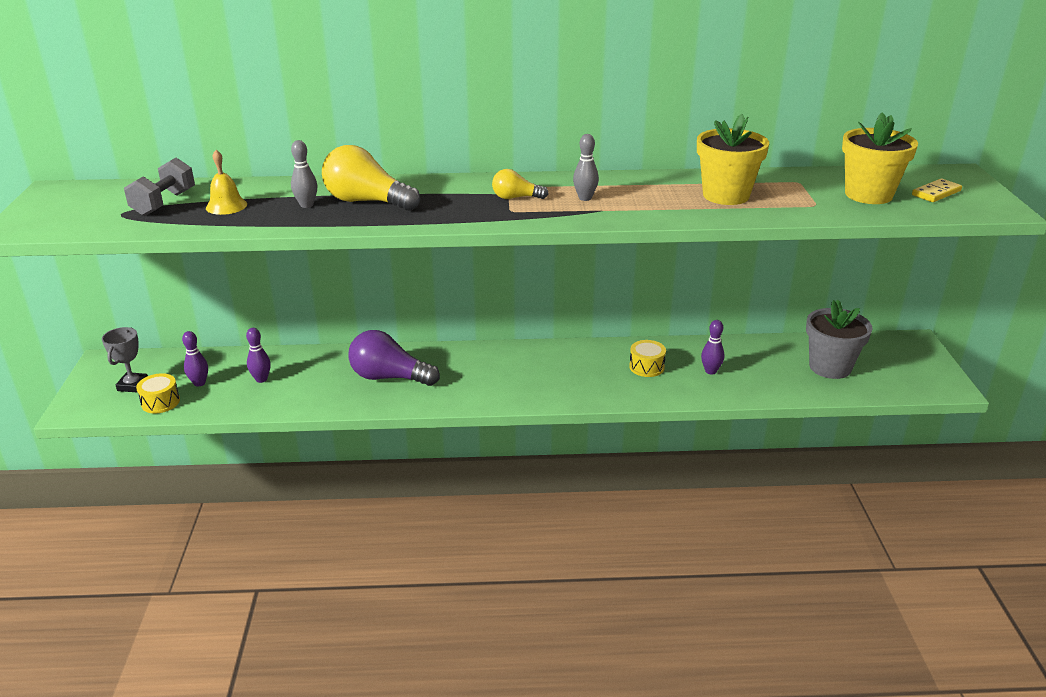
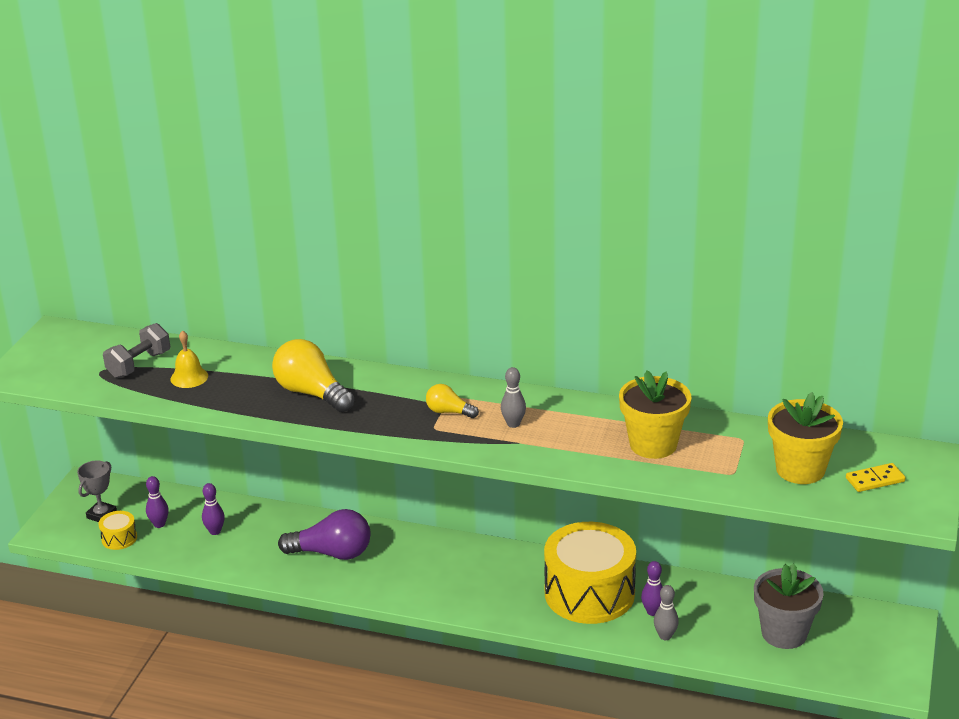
camera: 20 degrees right, 0 degrees up
grey bowling pin [291,140,317,208] -> grey bowling pin moved to [654,585,679,640]
purple light bulb [348,330,440,386] -> purple light bulb turned 150 degrees clockwise [278,509,371,560]
yellow drum [629,340,666,377] -> yellow drum [544,522,636,624], size x2.42

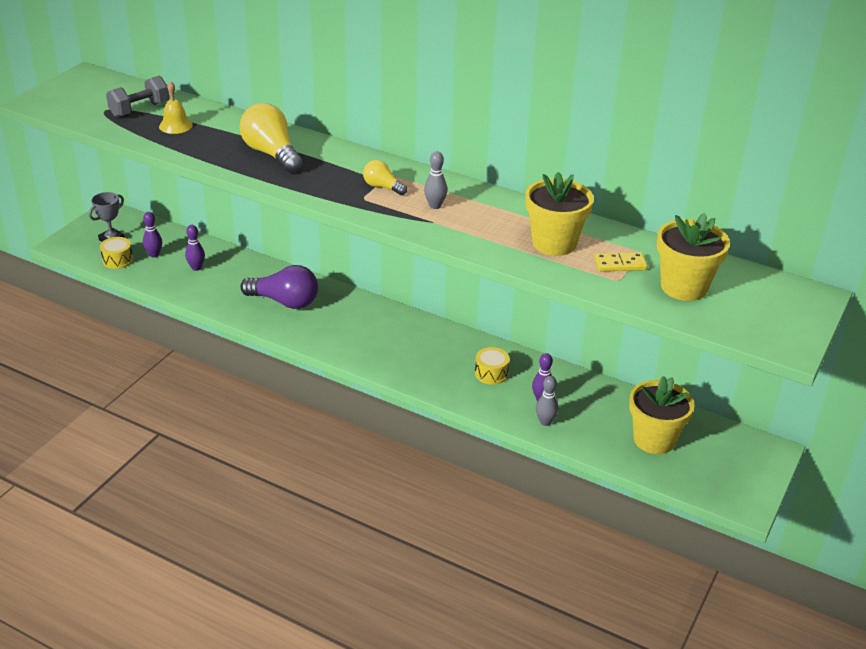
camera: 10 degrees right, 5 degrees up
yellow drum [544,522,636,624] -> yellow drum [475,347,510,385], size x0.41
grey flower pot [754,564,824,649] -> yellow flower pot [629,376,695,454]
yellow domino [846,463,905,492] -> yellow domino moved to [594,252,647,271]

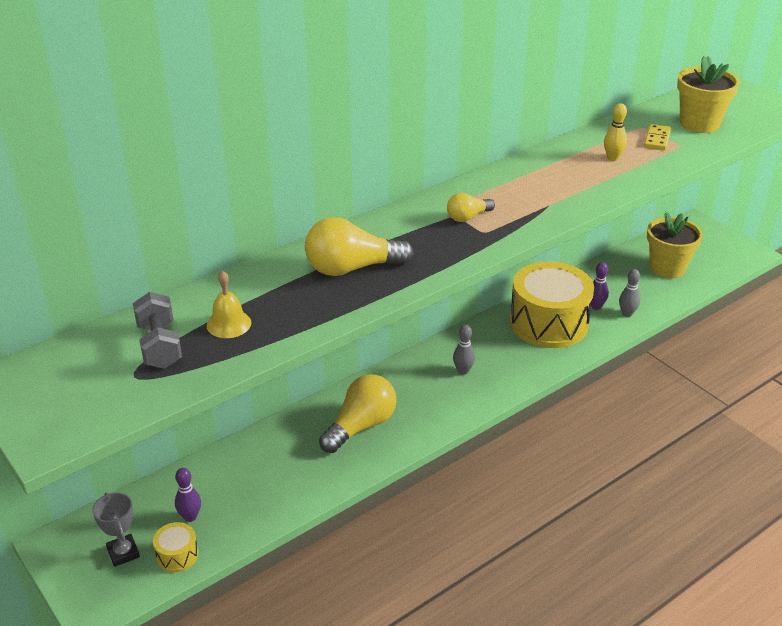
camera: 65 degrees left, 0 degrees up
purple bowling pin [185,225,205,271] -> none
purple light bulb [240,265,318,309] -> yellow light bulb [319,374,397,453]
grey bowling pin [424,151,448,209] -> grey bowling pin moved to [453,325,475,375]
yellow drum [475,347,510,385] -> yellow drum [510,261,594,348], size x2.42
yellow flower pot [526,172,594,256] -> yellow bowling pin [604,103,627,161]

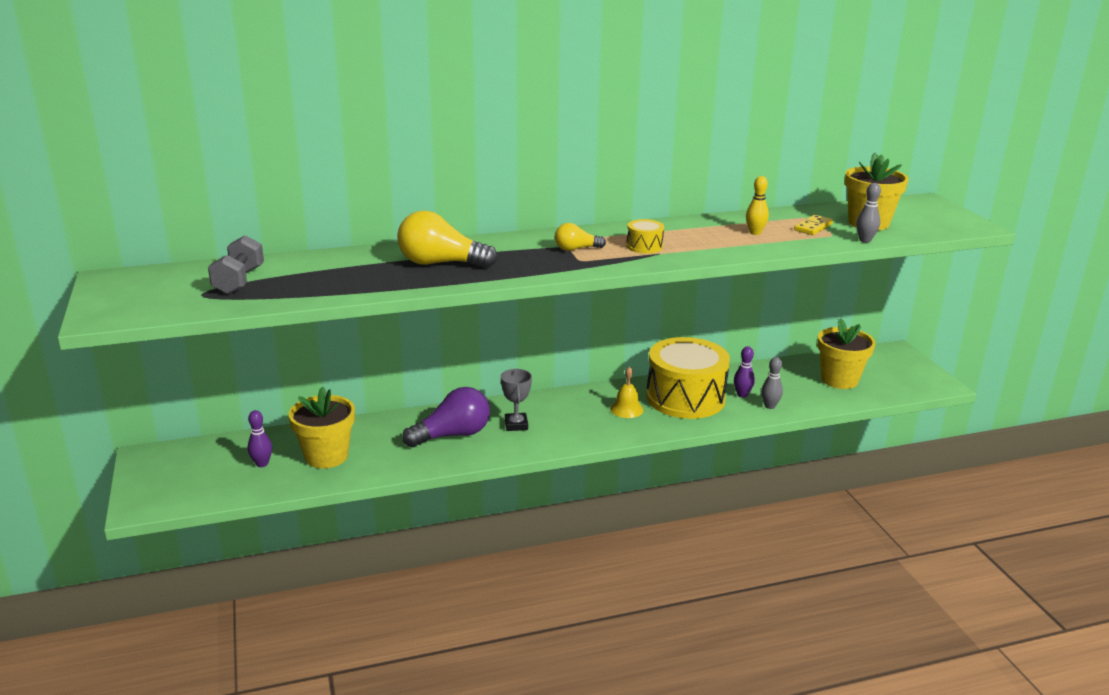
camera: 20 degrees right, 10 degrees down
grey trophy [92,493,140,567] -> grey trophy moved to [501,369,532,431]
yellow drum [153,522,199,572] -> yellow drum moved to [626,219,664,254]
yellow bell [207,271,251,338] -> yellow bell moved to [610,366,644,418]
yellow light bulb [319,374,397,453] -> purple light bulb [402,387,490,447]
grey bowling pin [453,325,475,375] -> grey bowling pin moved to [856,183,881,243]
none -> yellow flower pot [289,386,355,468]

